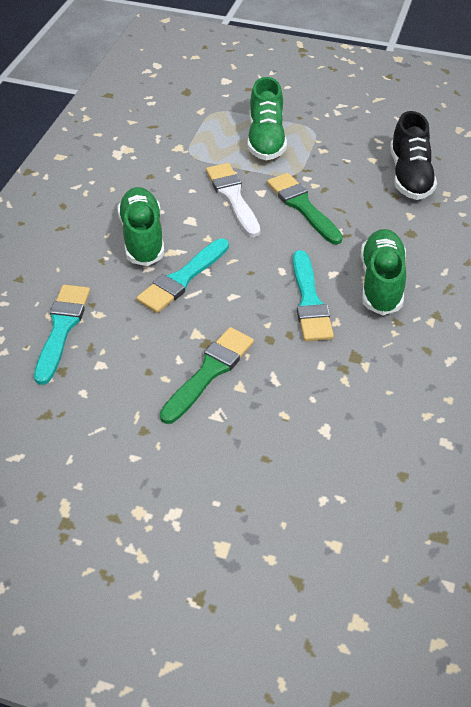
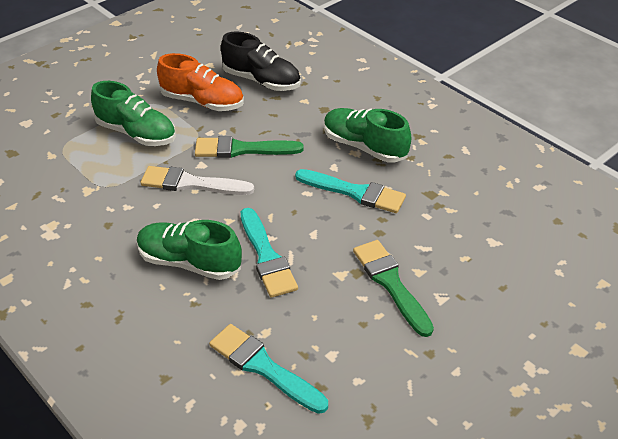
camera: 60 degrees left, 5 degrees down
none -> orange shoe [157,53,244,111]

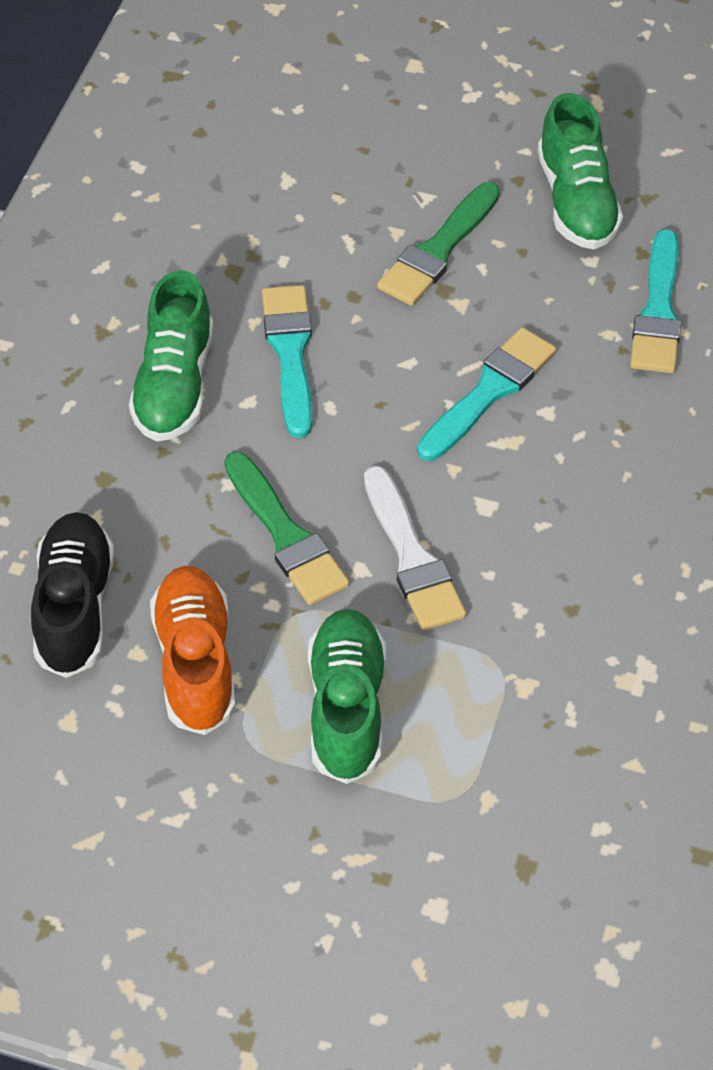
camera: 120 degrees left, 10 degrees up
green shoe [137,220,242,280] -> green shoe moved to [537,93,623,249]

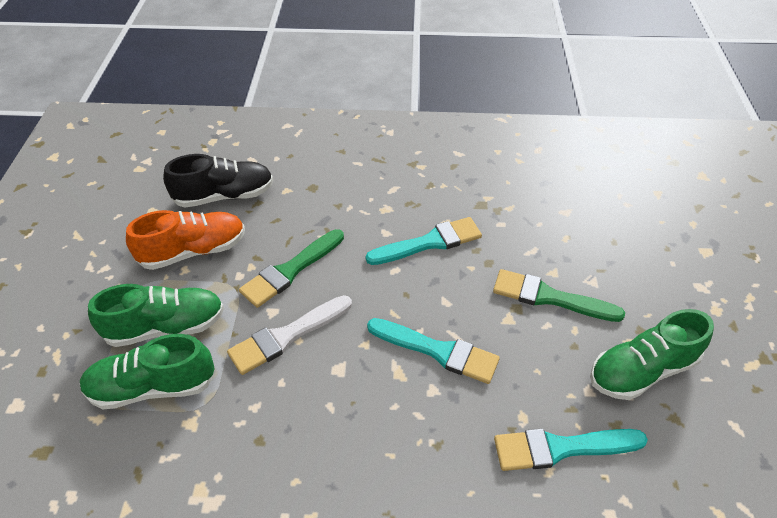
camera: 75 degrees right, 5 degrees down
green shoe [129,270,213,442] -> green shoe moved to [80,334,216,409]

